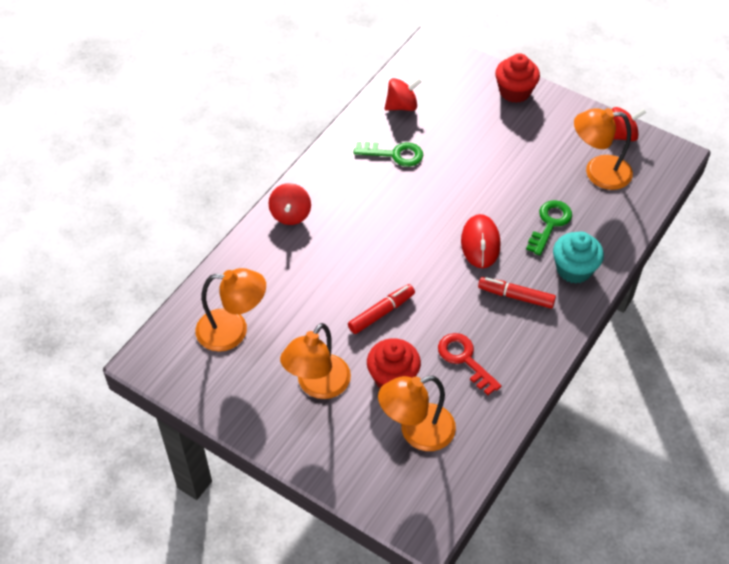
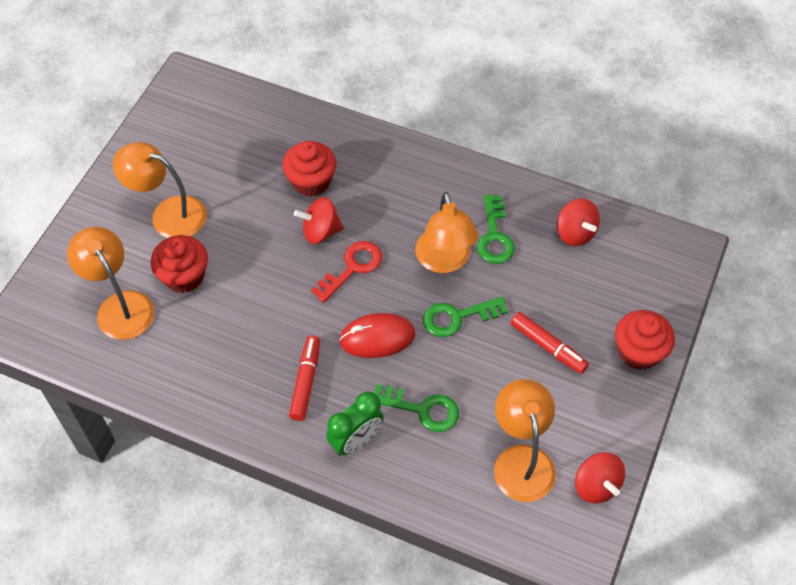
camera: 80 degrees right, 5 degrees up
orange lamp [195,268,266,352] -> orange lamp moved to [415,192,478,273]
red spinning top [269,183,311,225] -> red spinning top moved to [294,197,344,244]
red marker [348,284,415,334] -> red marker moved to [511,312,589,374]
red key [438,333,502,395] -> red key moved to [311,241,382,303]
turquoise cupcake [553,232,604,284] -> green clock [326,392,384,456]
none -> red cupcake [282,141,336,197]
none -> green key [423,297,508,337]

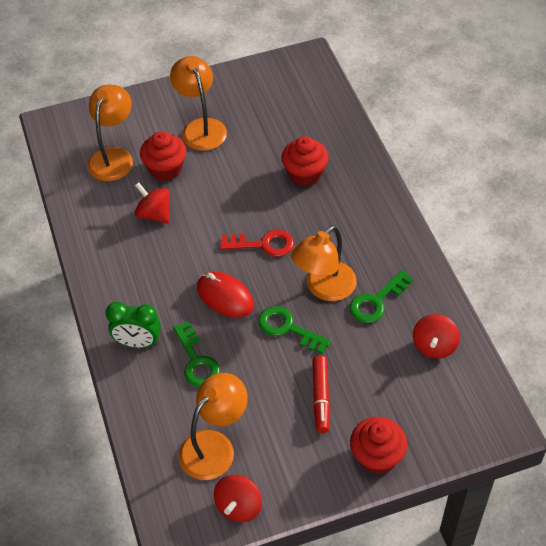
camera: 50 degrees right, 5 degrees down
red marker [289,336,320,421] -> none
red spinning top [294,197,344,244] -> red spinning top moved to [135,182,170,223]

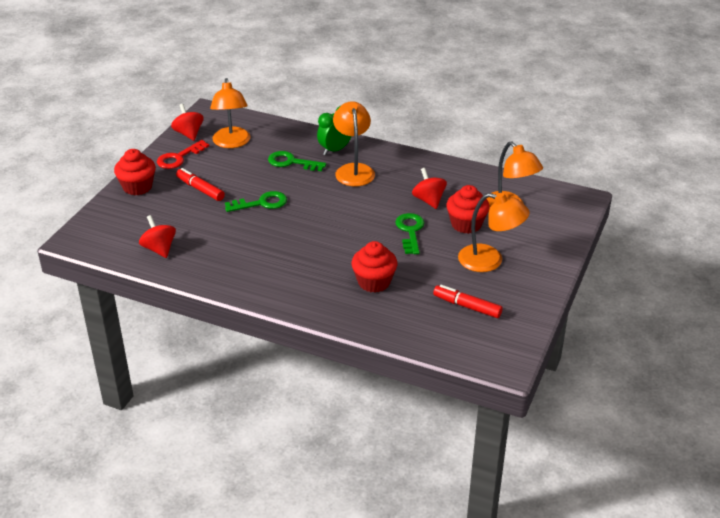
camera: 130 degrees right, 15 degrees down
red spinning top [135,182,170,223] -> red spinning top turned 105 degrees counterclockwise [412,168,447,209]
red mouse [197,272,254,318] -> none
red key [220,230,294,257] -> red key moved to [157,140,209,169]
orange lamp [291,225,357,301] -> orange lamp moved to [333,101,375,186]
green key [350,270,413,323] -> green key moved to [395,213,425,254]
none -> red marker [433,285,503,318]

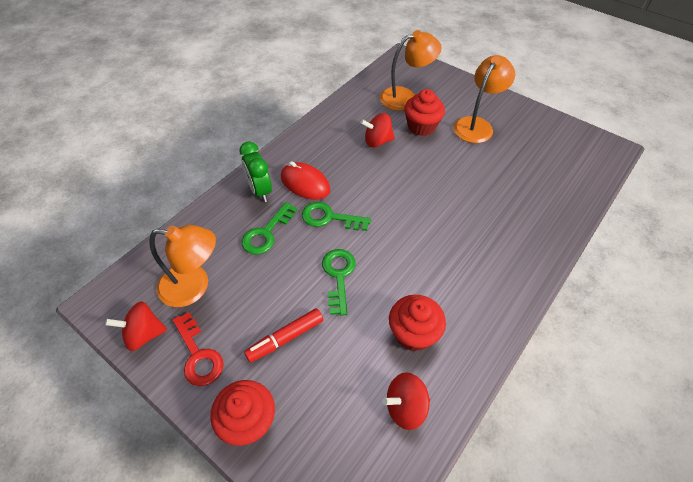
camera: 75 degrees left, 15 degrees up
orange lamp [333,101,375,186] -> red mouse [281,161,330,200]
red cupcake [351,241,398,293] -> red cupcake moved to [389,295,446,351]
green key [395,213,425,254] -> green key moved to [302,202,371,231]
red marker [433,285,503,318] -> none

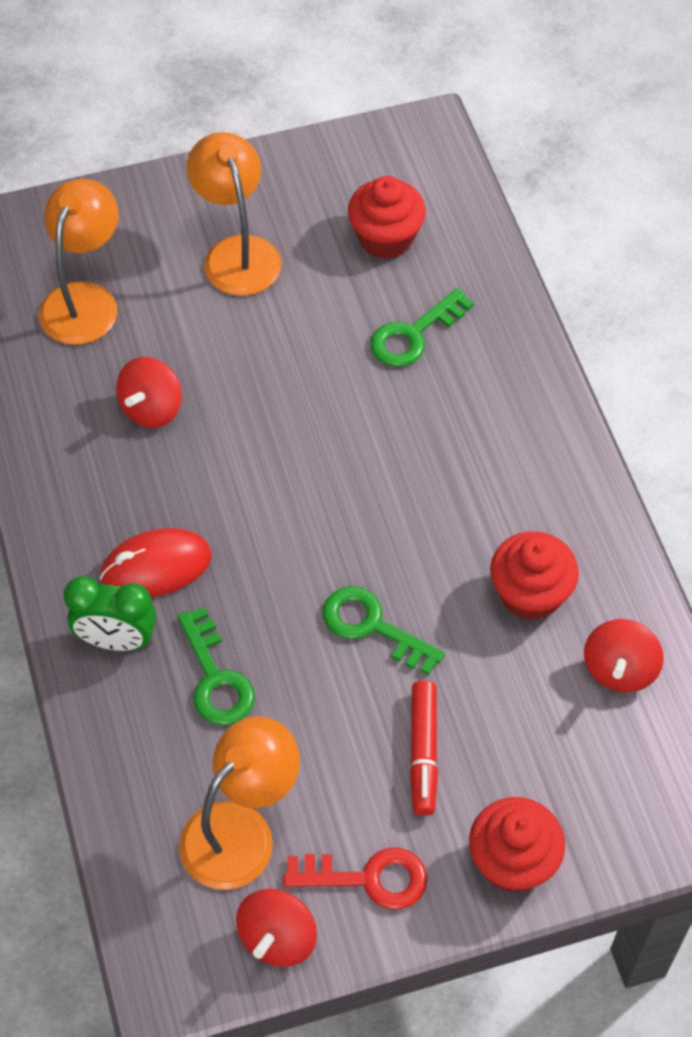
camera: 55 degrees left, 5 degrees up
green key [302,202,371,231] -> green key moved to [370,288,474,367]
red cupcake [404,89,445,136] -> red cupcake moved to [348,176,426,259]

